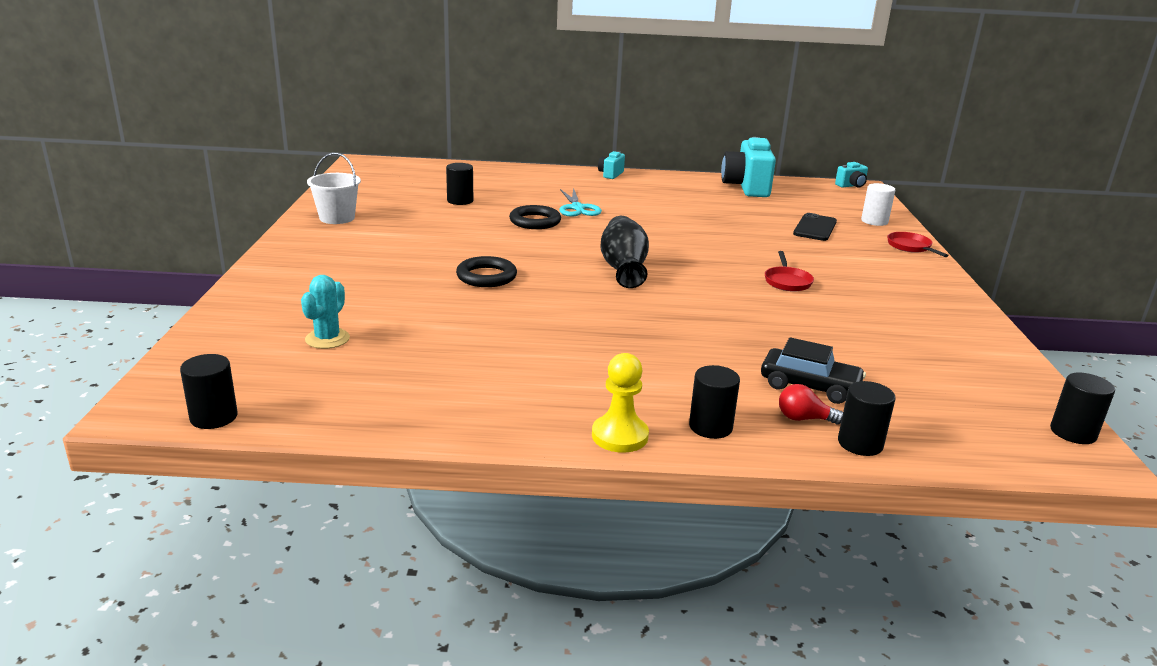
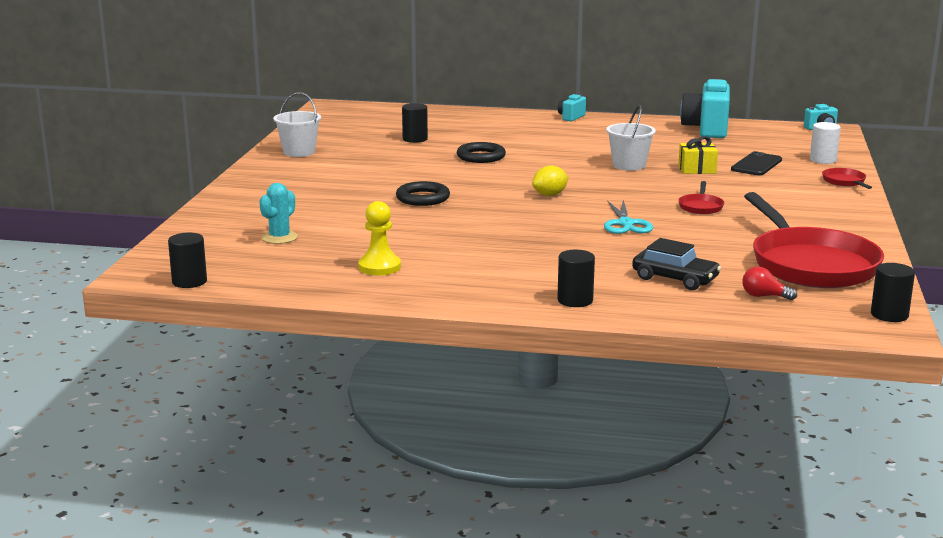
camera: 10 degrees right, 5 degrees down
turquoise scissors [559,188,602,217] -> turquoise scissors moved to [604,200,653,234]
yellow pawn [592,353,649,453] -> yellow pawn moved to [358,201,401,275]
black vase [600,216,649,288] -> yellow lemon [532,165,568,196]
red light bulb [779,384,843,424] -> red light bulb moved to [742,266,797,300]
black cylinder [838,381,895,456] -> none
none -> white bucket [606,105,656,171]
none -> yellow gift [678,136,718,174]
none -> red pan [744,192,884,288]

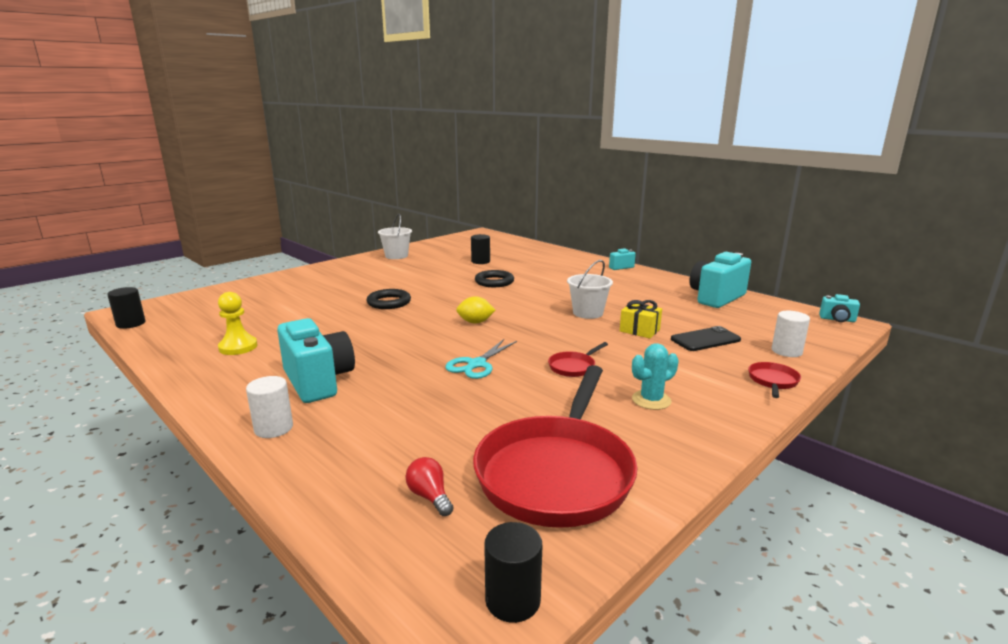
camera: 35 degrees right, 0 degrees up
turquoise cactus [259,183,298,244] -> turquoise cactus moved to [632,343,679,410]
black cylinder [557,250,595,307] -> white cylinder [246,376,293,438]
black car [632,238,721,290] -> none
none -> turquoise camera [277,318,355,403]

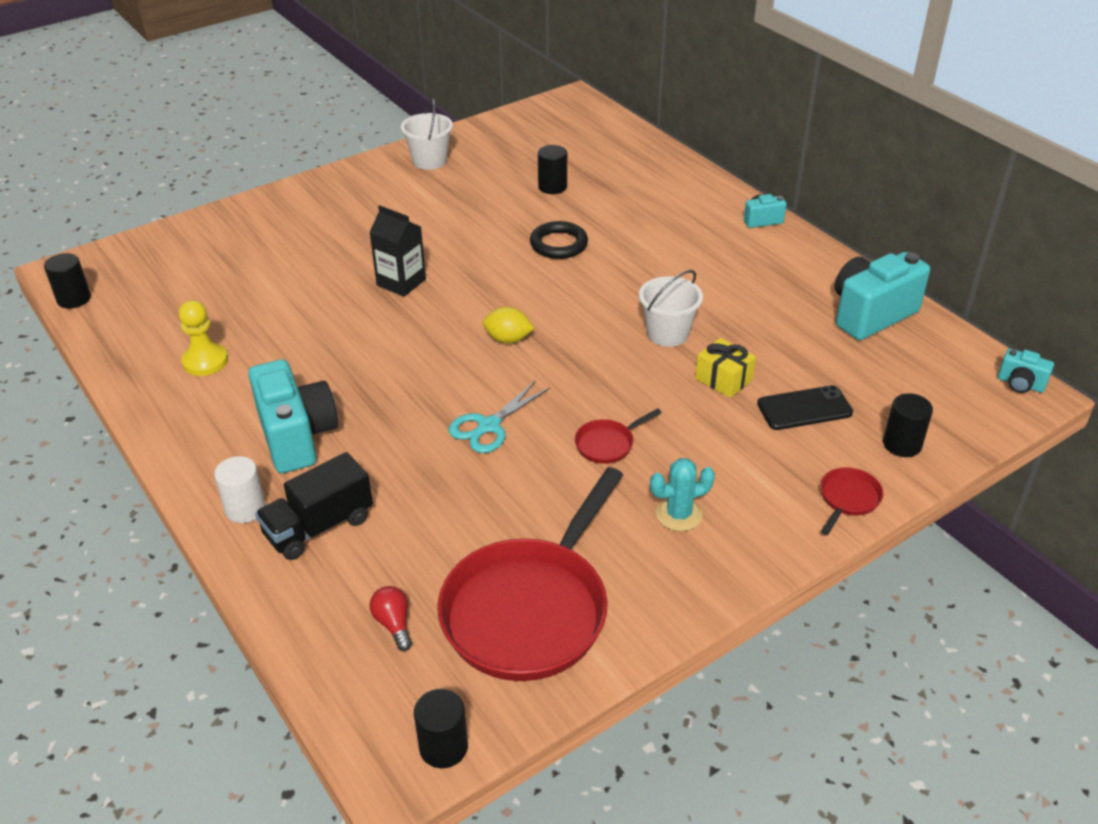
camera: 10 degrees right, 20 degrees up
black ring [367,289,411,309] -> black carton [369,205,426,297]
white cylinder [772,311,810,357] -> black cylinder [883,393,933,457]
none -> black truck [255,452,373,560]

